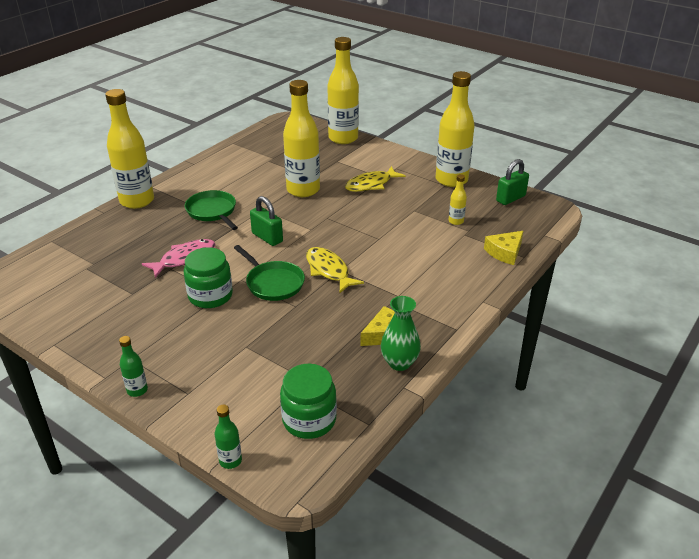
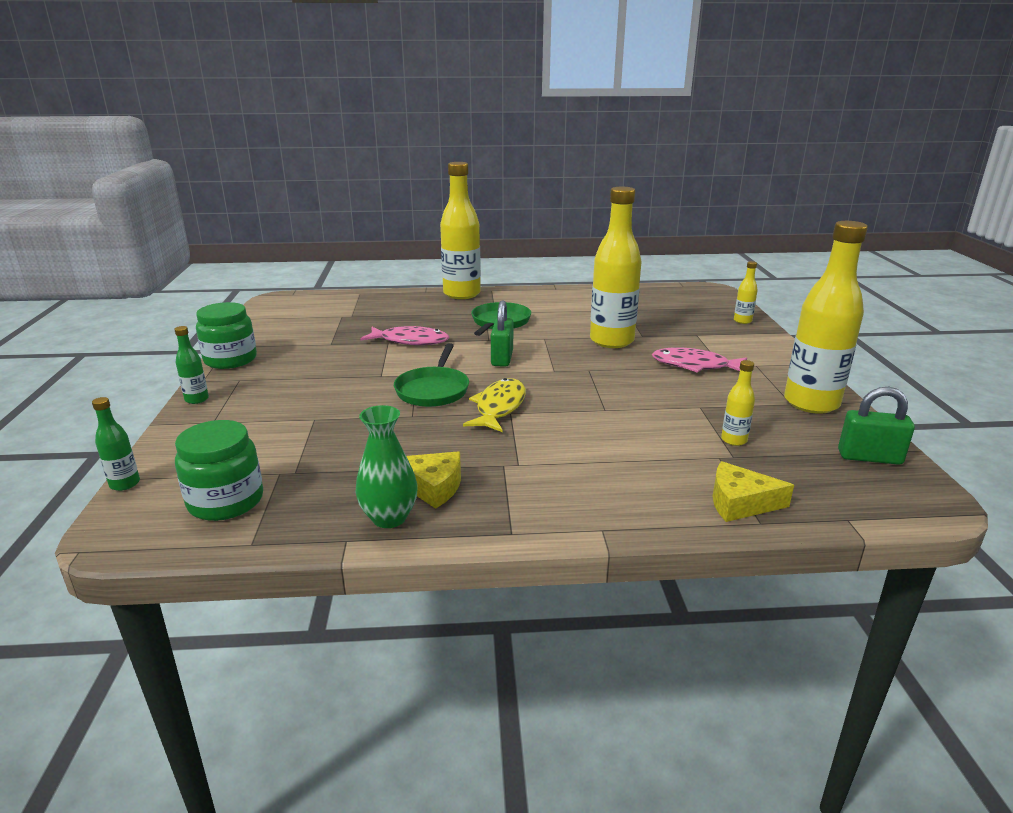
camera: 50 degrees right, 10 degrees down
green jar [184,247,233,308] -> green jar moved to [196,302,257,369]
yellow bottle [327,37,359,144] -> yellow bottle [734,261,758,324], size x0.43
yellow fish [345,166,406,192] -> pink fish [652,347,747,373]

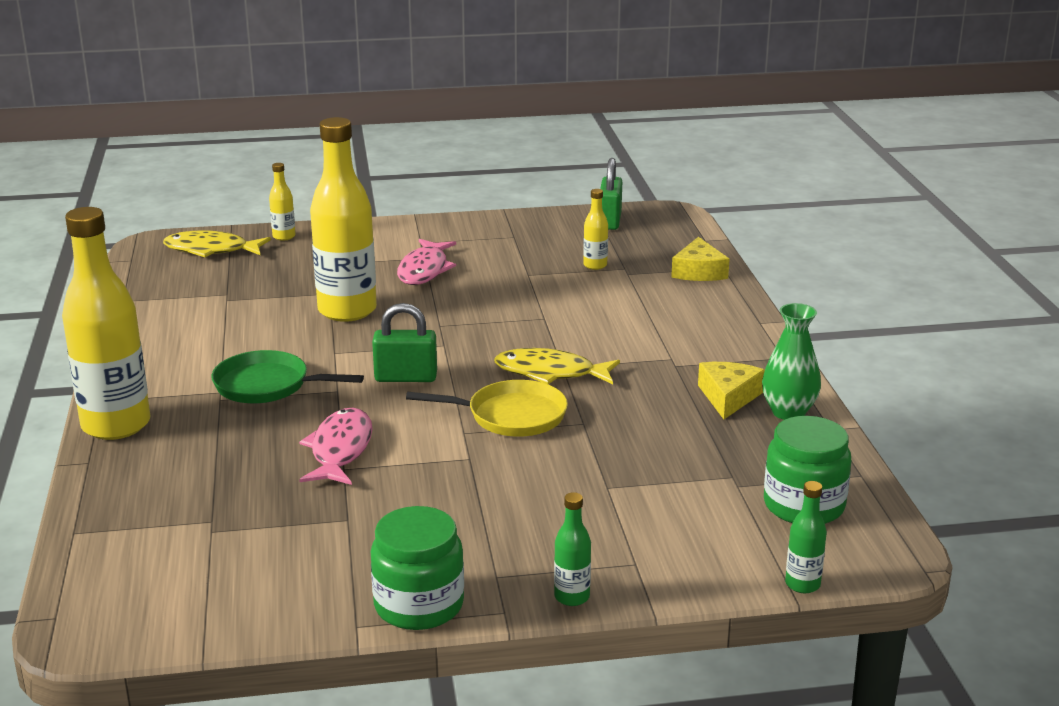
camera: 95 degrees left, 0 degrees up
green pan [394,343,469,407] -> yellow pan [406,380,568,437]
yellow bottle [784,221,868,414] -> none
none -> yellow fish [163,230,271,257]

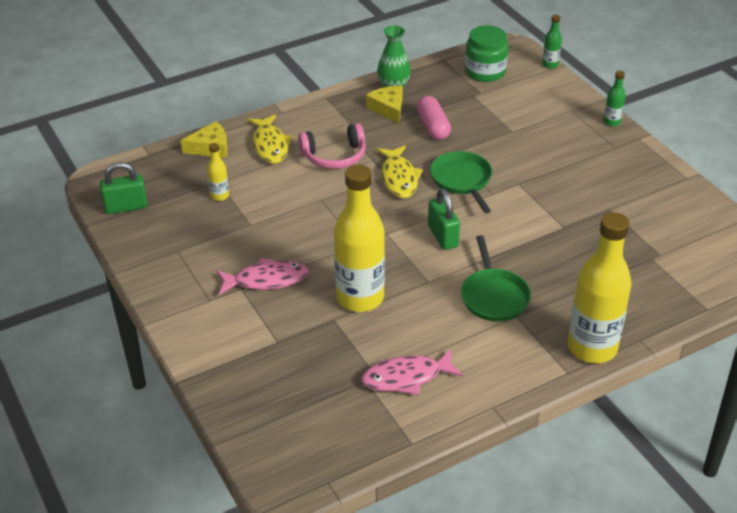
camera: 110 degrees left, 15 degrees up
yellow fish [163,230,271,257] -> yellow fish moved to [248,114,293,164]
yellow bottle [269,163,295,241] -> none
pink fish [299,408,373,485] -> pink fish moved to [361,349,463,395]
green jar [371,506,464,630] -> none
yellow pan [406,380,568,437] -> green pan [430,151,492,213]
yellow cheese [698,362,765,419] -> yellow cheese turned 75 degrees clockwise [366,86,403,124]
none -> pink headphones [298,123,366,169]
none -> pink capsule [417,96,451,140]

